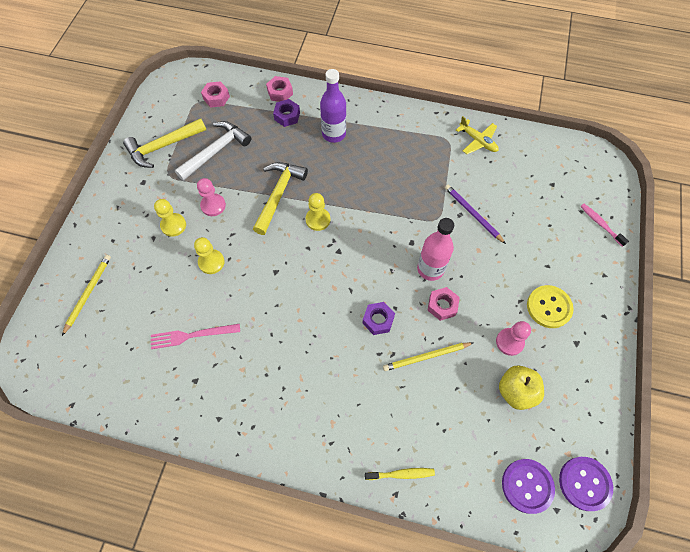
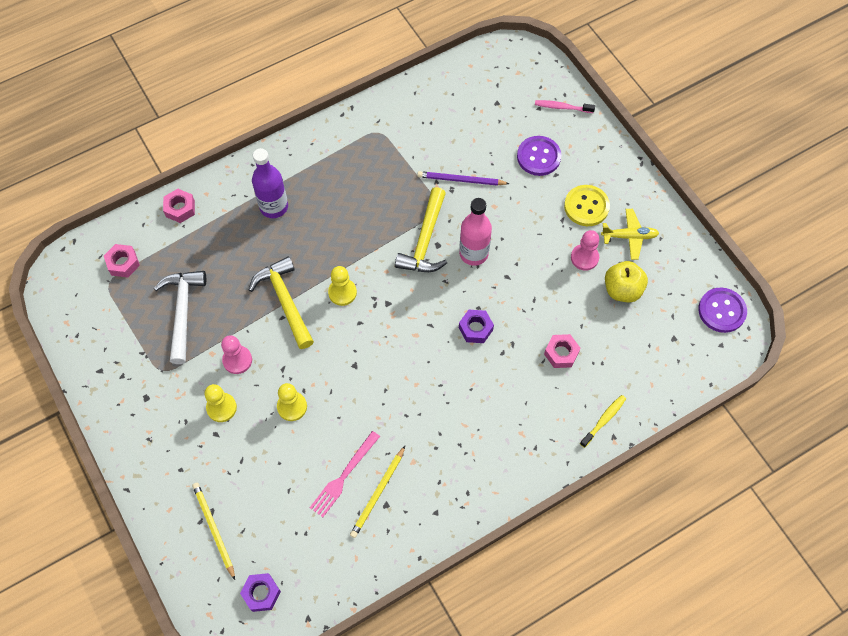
camera: 45 degrees left, 0 degrees up
yellow hammer [123,118,206,168] -> yellow hammer moved to [395,187,447,272]
purple nut [273,99,300,127] -> purple nut moved to [240,573,281,612]
yellow pencil [383,342,474,371] -> yellow pencil moved to [350,446,405,538]
pink nut [427,287,460,321] -> pink nut moved to [544,334,581,368]
yellow plane [456,116,499,154] -> yellow plane moved to [601,209,659,260]
purple button [502,459,555,514] -> purple button moved to [517,136,561,176]

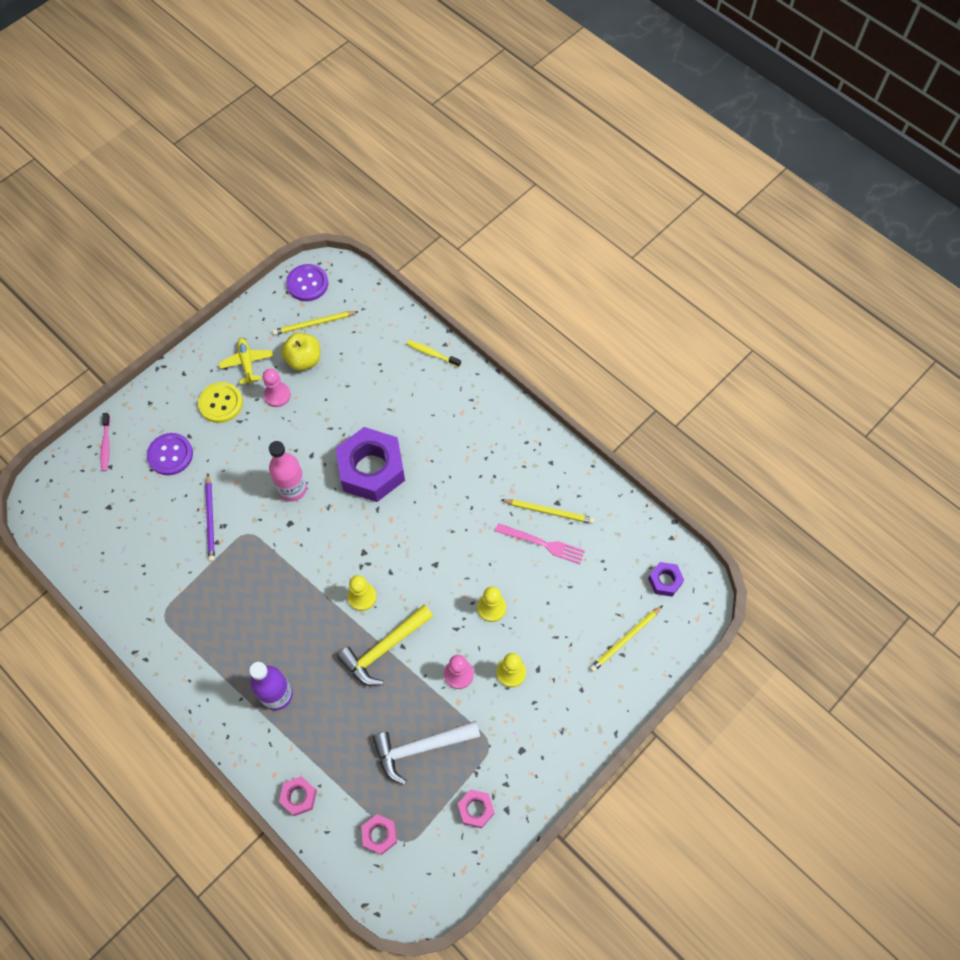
camera: 105 degrees left, 0 degrees up
yellow hammer [395,187,447,272] -> none
purple nut [459,310,494,343] -> purple nut [336,427,405,502], size x2.17
pink nut [544,334,581,368] -> pink nut moved to [458,789,495,828]
none -> yellow pencil [272,311,359,335]

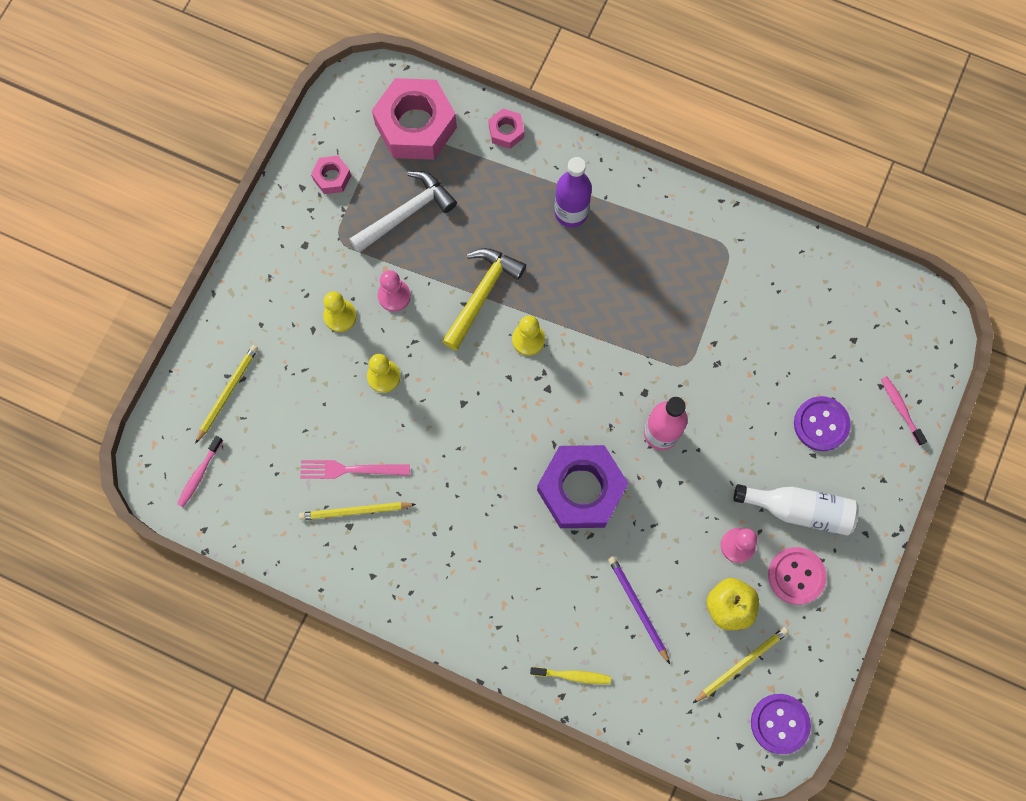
camera: 160 degrees right, 10 degrees up
yellow button [198,382,243,423] -> white bottle [734,484,859,536]
purple pencil [205,474,215,562] -> purple pencil moved to [608,556,670,664]
yellow plane [219,338,273,384] -> pink button [768,547,827,605]
pink nut [361,814,397,855] -> pink nut [372,78,457,160], size x2.17
purple nut [648,562,684,597] -> pink toothbrush [177,436,223,507]

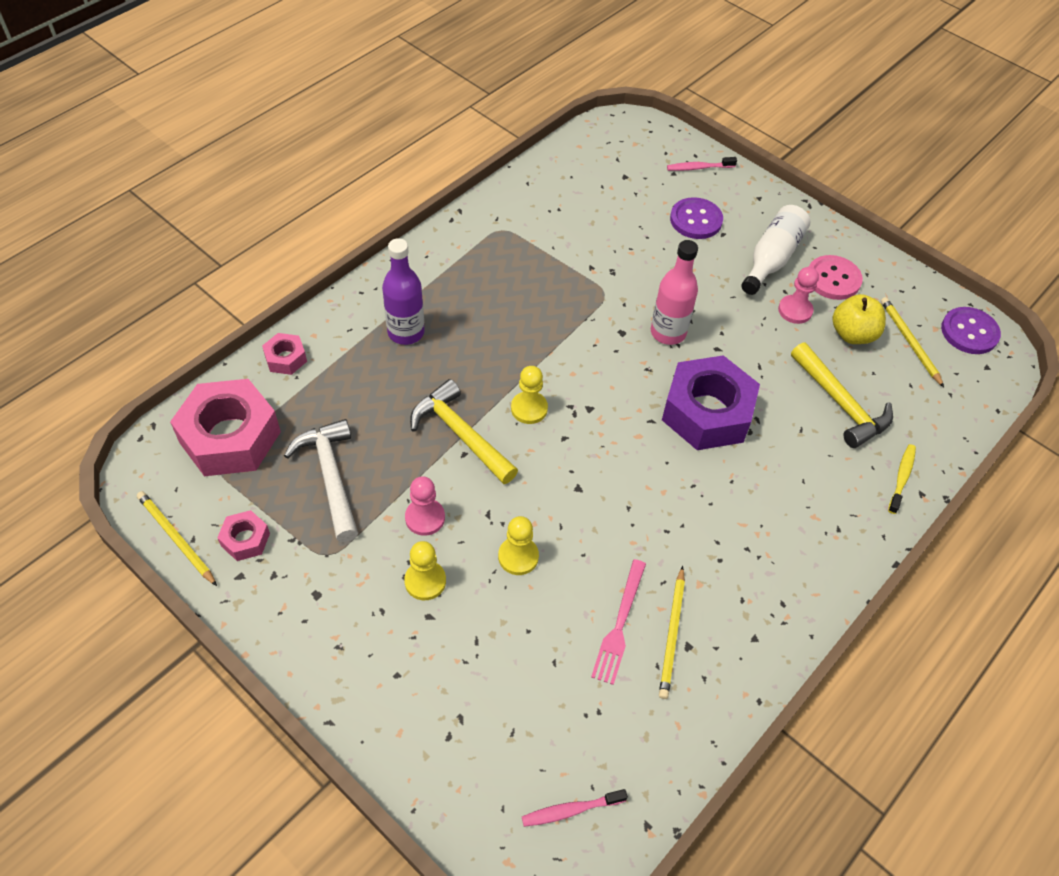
camera: 75 degrees left, 20 degrees down
pink toothbrush [177,436,223,507] -> pink toothbrush turned 120 degrees clockwise [522,789,628,827]
yellow pencil [195,345,258,444] -> yellow pencil moved to [137,491,217,586]
purple pencil [608,556,670,664] -> yellow hammer [791,342,893,448]

